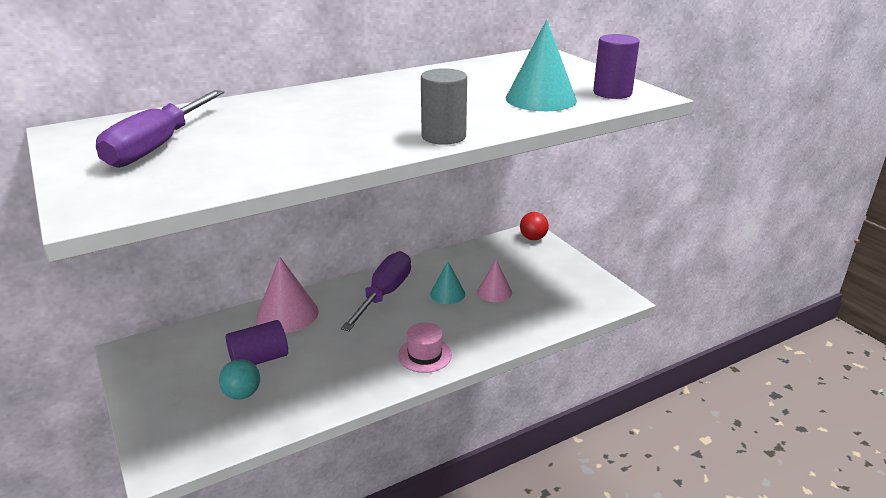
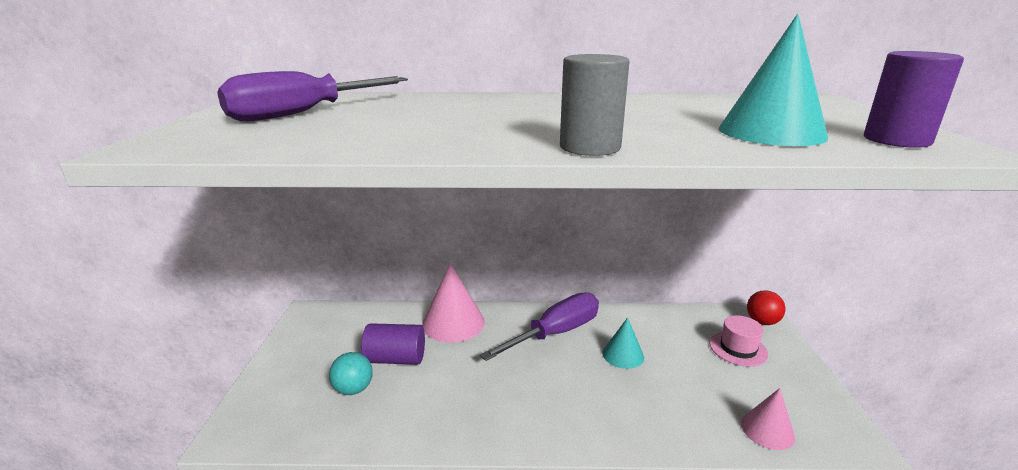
camera: 30 degrees right, 5 degrees down
pink hat [398,322,452,373] -> pink hat moved to [710,315,768,367]
pink cone [477,260,512,302] -> pink cone moved to [741,388,795,450]

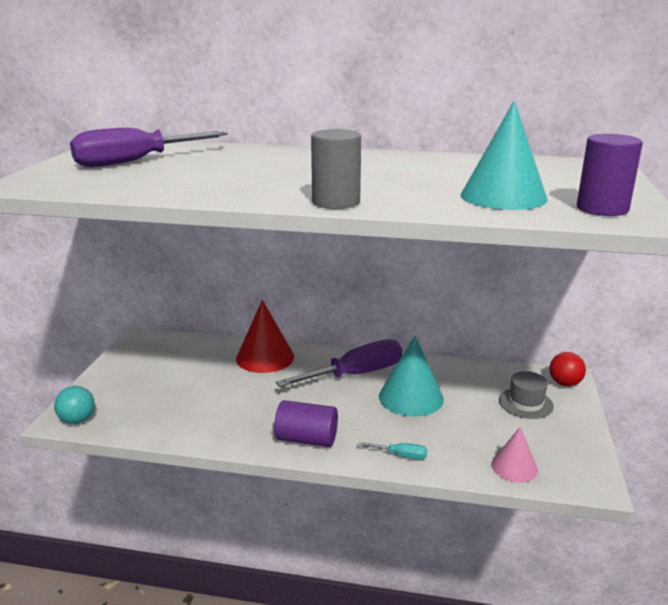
camera: 10 degrees right, 0 degrees up
turquoise ball [329,352,373,395] -> turquoise ball moved to [54,386,95,424]
purple cylinder [361,323,425,365] -> purple cylinder moved to [274,400,338,447]
pink cone [422,263,485,342] -> red cone [236,300,294,373]
turquoise cone [602,317,644,369] -> turquoise cone [379,335,444,417], size x1.67
pink hat [710,315,768,367] -> grey hat [499,371,554,419]
none -> turquoise screwdriver [358,442,427,460]

